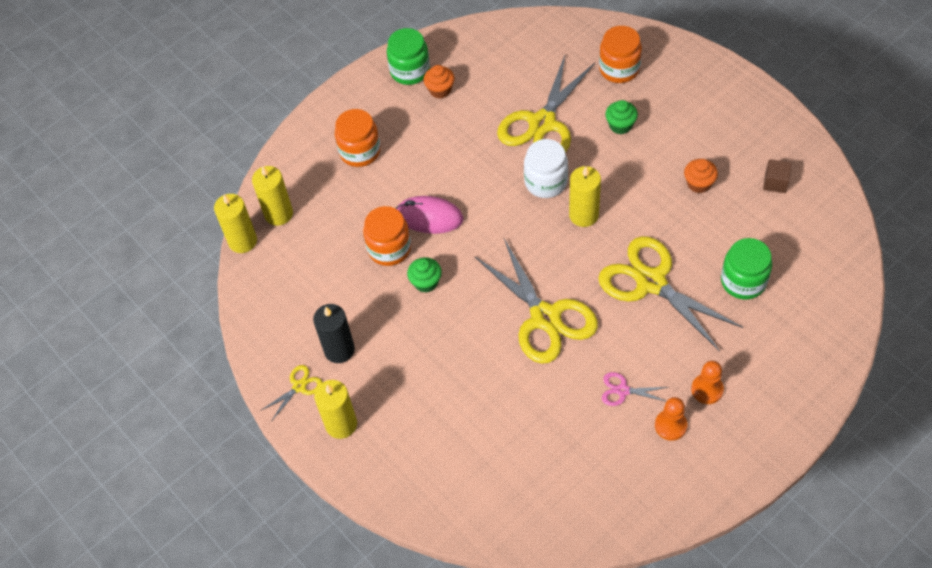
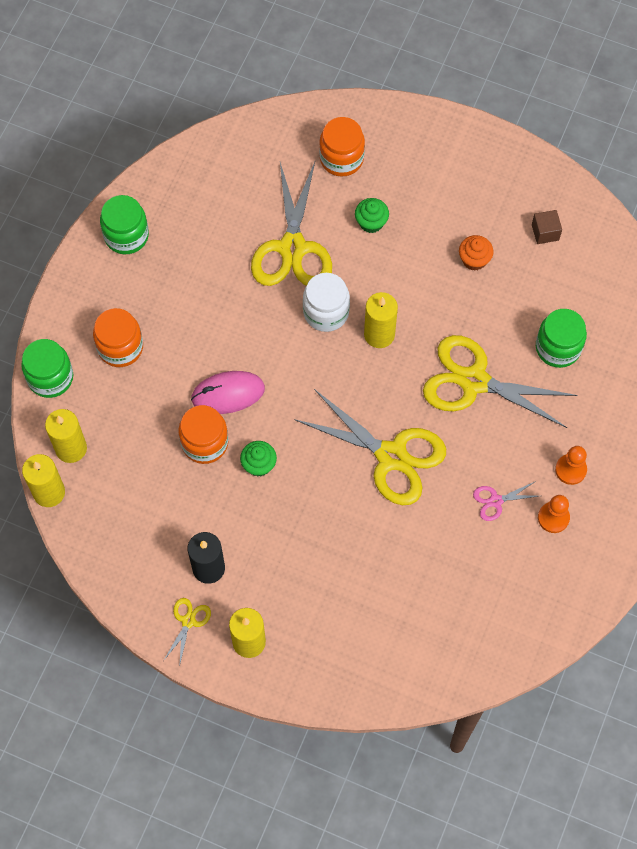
camera: 30 degrees left, 10 degrees up
orange cupcake [423,65,455,99] -> none
none -> green jar [21,339,73,398]

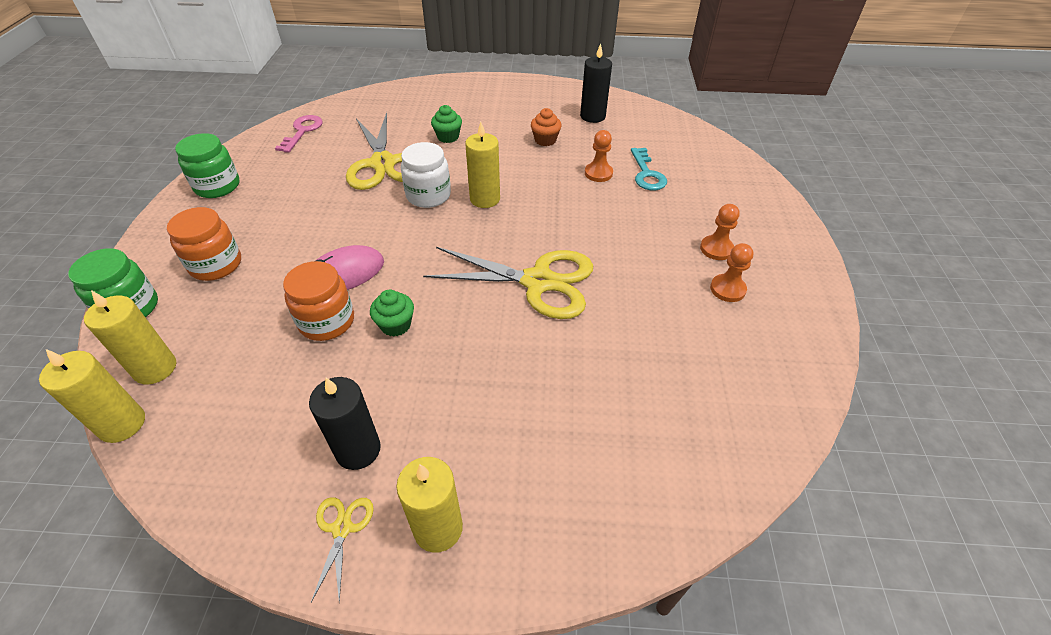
camera: 20 degrees left, 20 degrees down
orange jar [319,117,365,177] -> none
yellow scissors [423,335,578,428] -> none
pink scissors [473,481,539,521] -> none
brown cube [532,210,562,244] -> black candle [580,44,612,123]
green jar [536,309,587,368] -> turquoise key [631,148,667,190]
none -> pink key [275,115,323,153]
none -> orange pawn [585,130,613,182]

